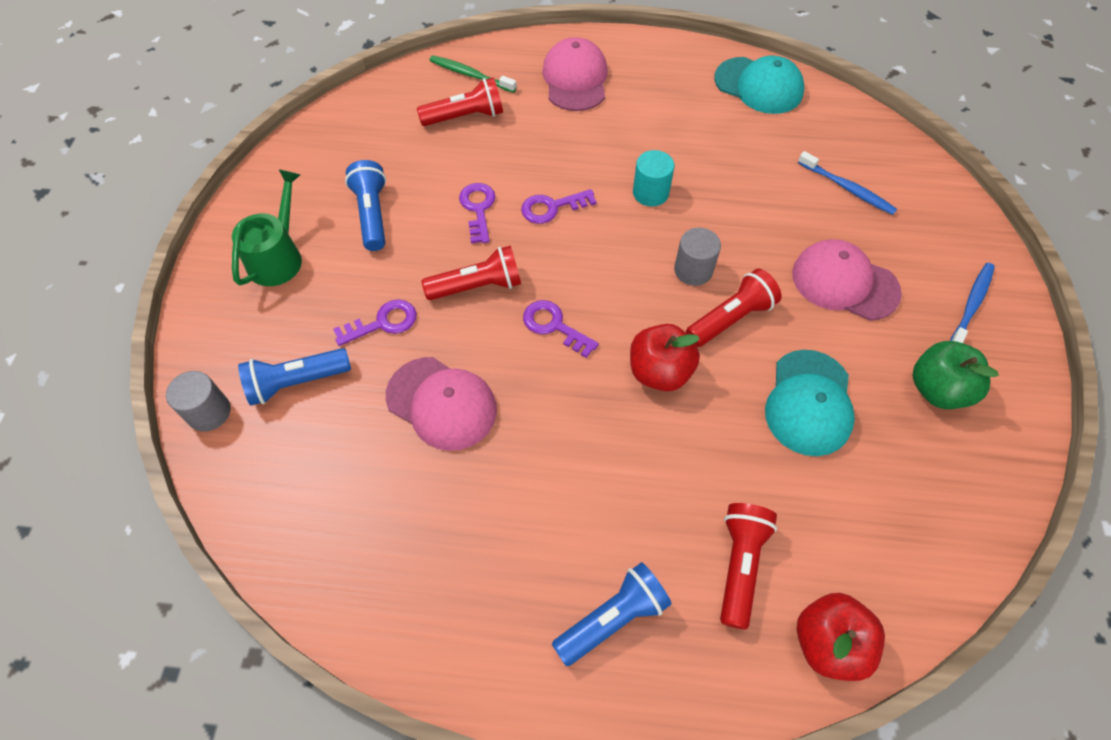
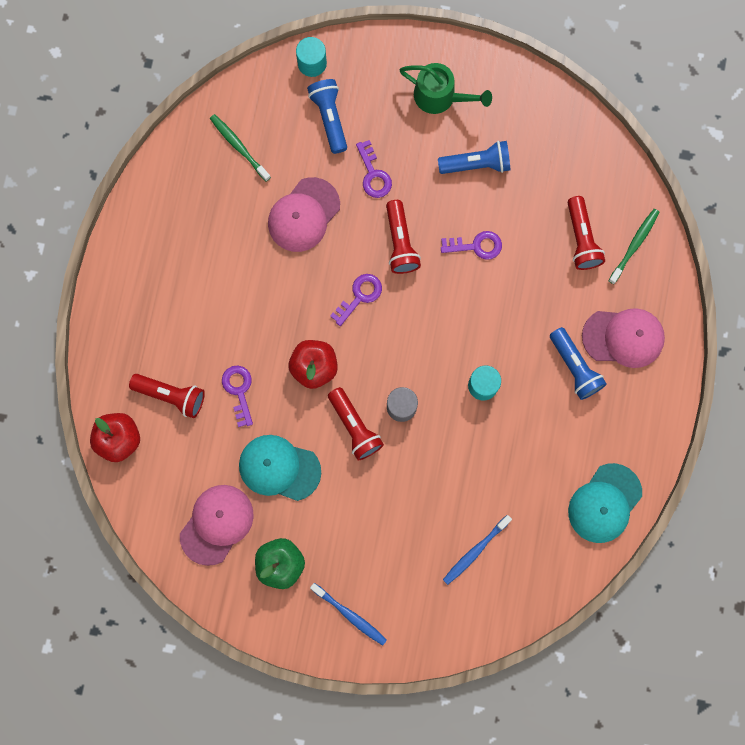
camera: 95 degrees right, 20 degrees up
grey cylinder [166,371,230,431] -> turquoise cylinder [296,37,327,77]
purple key [521,189,597,224] -> purple key moved to [222,365,253,427]
blue flashlight [552,562,672,666] -> blue flashlight moved to [550,327,607,400]
pink cap [792,239,902,321] -> pink cap moved to [180,485,254,566]
none -> green toothbrush [210,114,271,181]

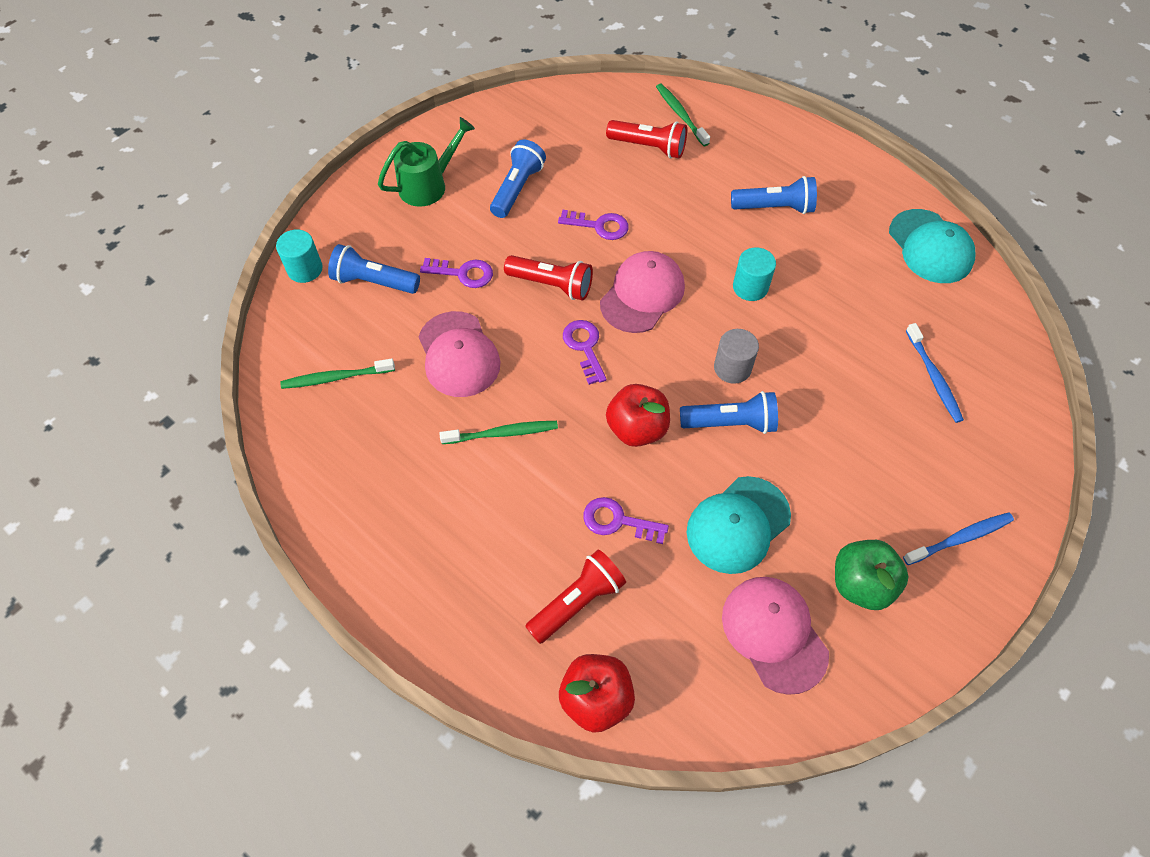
camera: 60 degrees left, 20 degrees down
red flashlight [328,387,384,461] -> blue flashlight [680,391,778,434]
purple key [441,231,502,260] -> purple key turned 75 degrees clockwise [558,210,629,240]
pink cap [582,308,665,368] -> pink cap moved to [600,251,685,333]
none -> green toothbrush [439,421,558,444]

